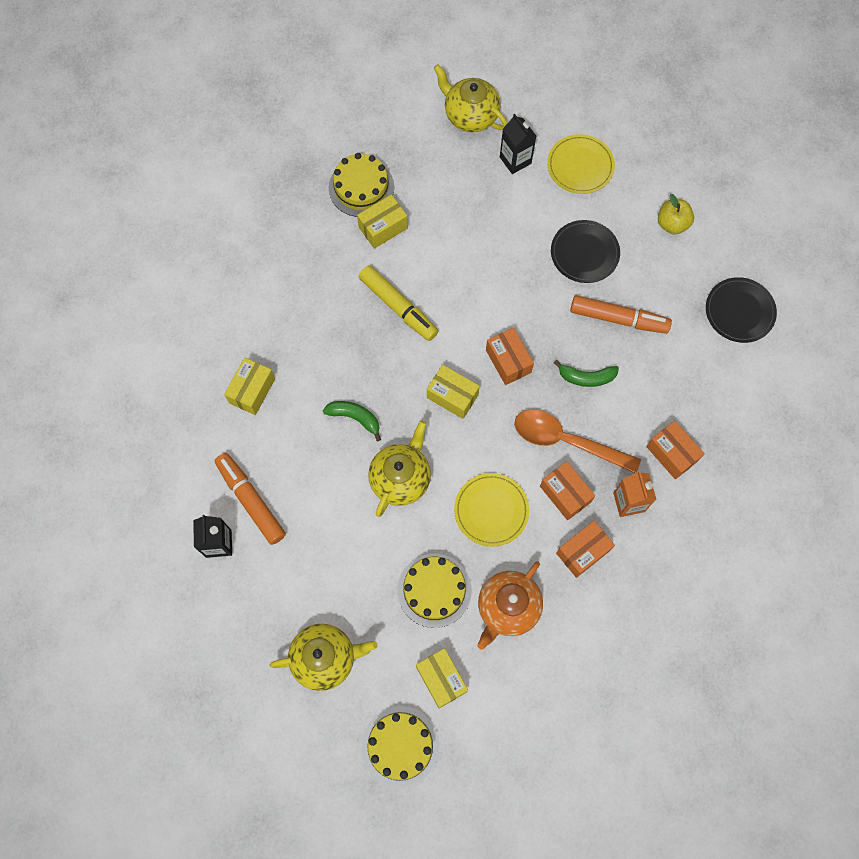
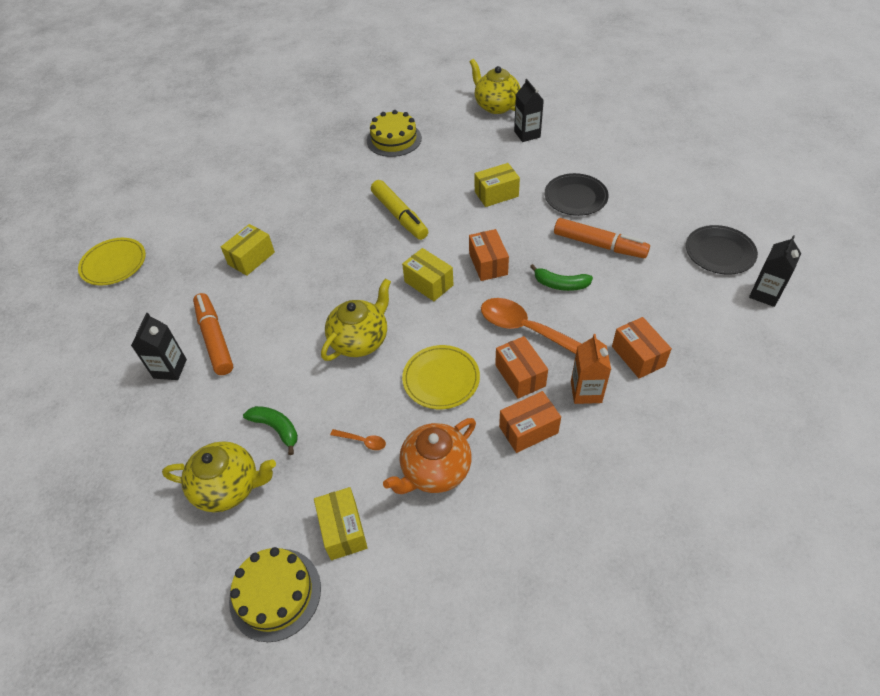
camera: 15 degrees right, 20 degrees down
green banana [323,401,381,441] -> green banana moved to [243,406,298,455]
yellow box [357,195,408,249] -> yellow box moved to [475,163,520,207]
yellow cake [398,554,472,628] -> orange spoon [330,429,386,450]
yellow plate [547,134,615,194] -> yellow plate moved to [78,238,146,285]
yellow apple [658,194,694,235] -> none
none -> black carton [749,235,801,307]

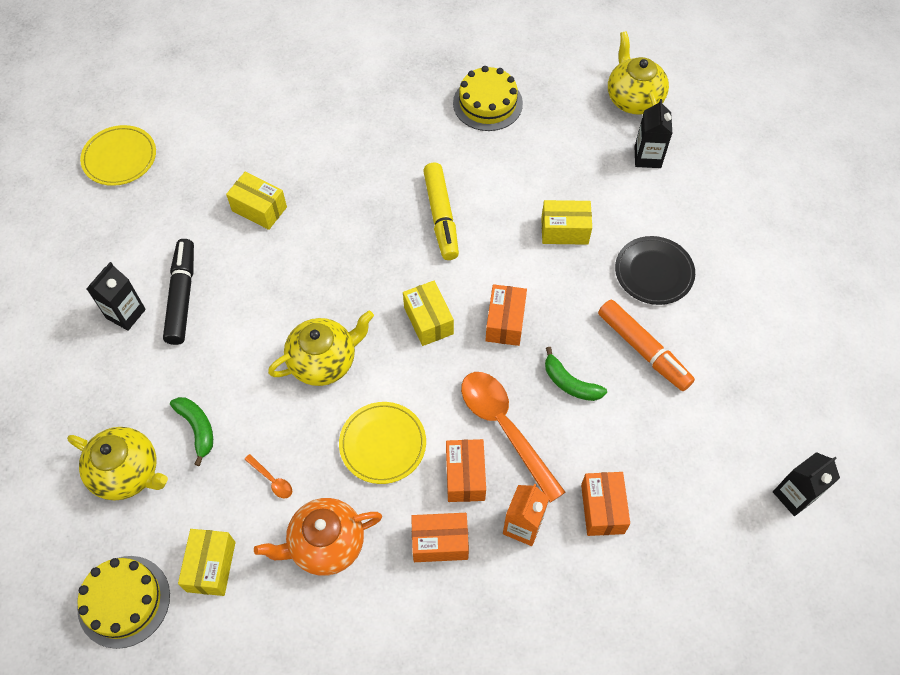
camera: 20 degrees right, 10 degrees up
orange marker [193,293,233,375] -> black marker [163,239,194,345]
yellow box [221,224,275,276] -> yellow box turned 60 degrees clockwise [226,172,287,230]
black plate [686,225,758,275] -> none

